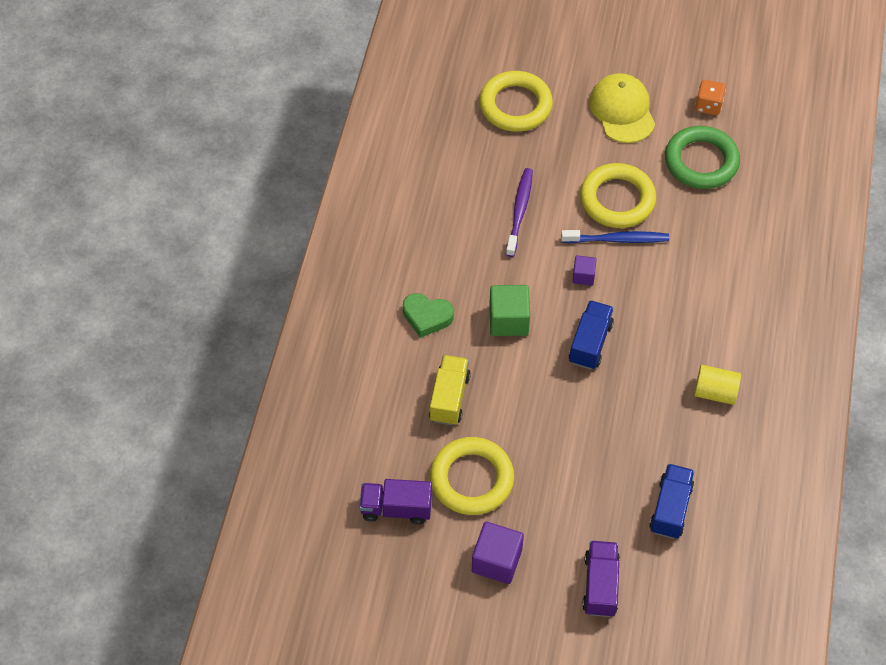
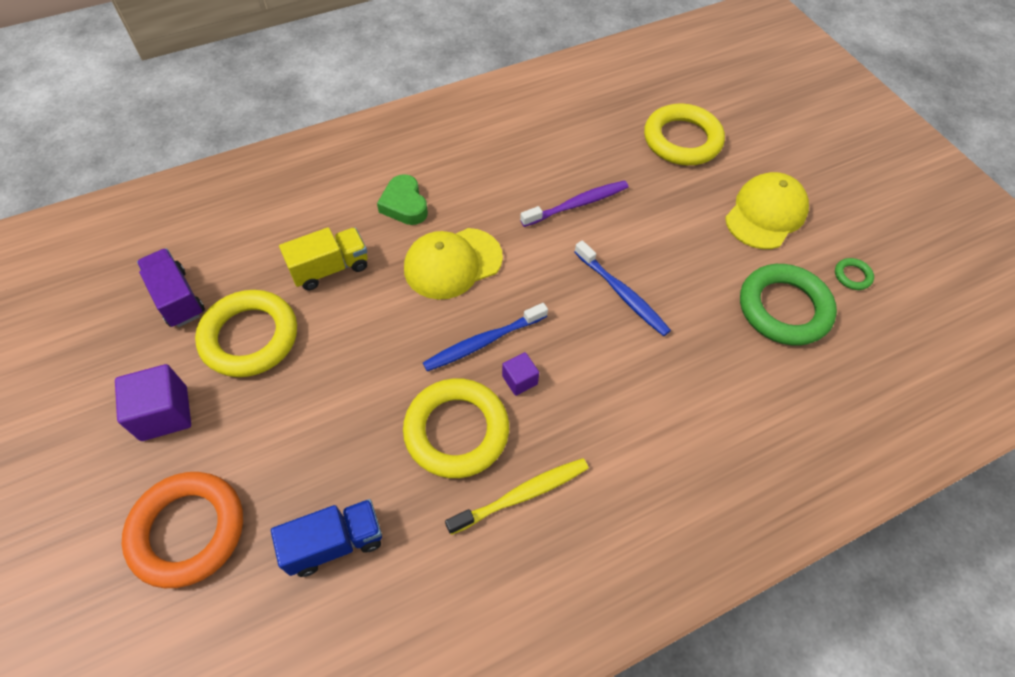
camera: 50 degrees right, 0 degrees up
green cube [489,285,530,336] -> yellow cap [404,228,503,300]
blue truck [569,300,614,370] -> blue toothbrush [423,303,548,371]
purple cube [572,256,597,286] -> purple cube moved to [502,352,539,396]
yellow ring [580,163,656,228] -> yellow ring moved to [403,378,509,478]
purple truck [582,540,620,617] -> orange ring [122,472,243,588]
yellow cylinder [694,365,741,405] -> yellow toothbrush [445,458,589,535]
orange dice [695,80,726,115] -> green ring [835,258,874,290]

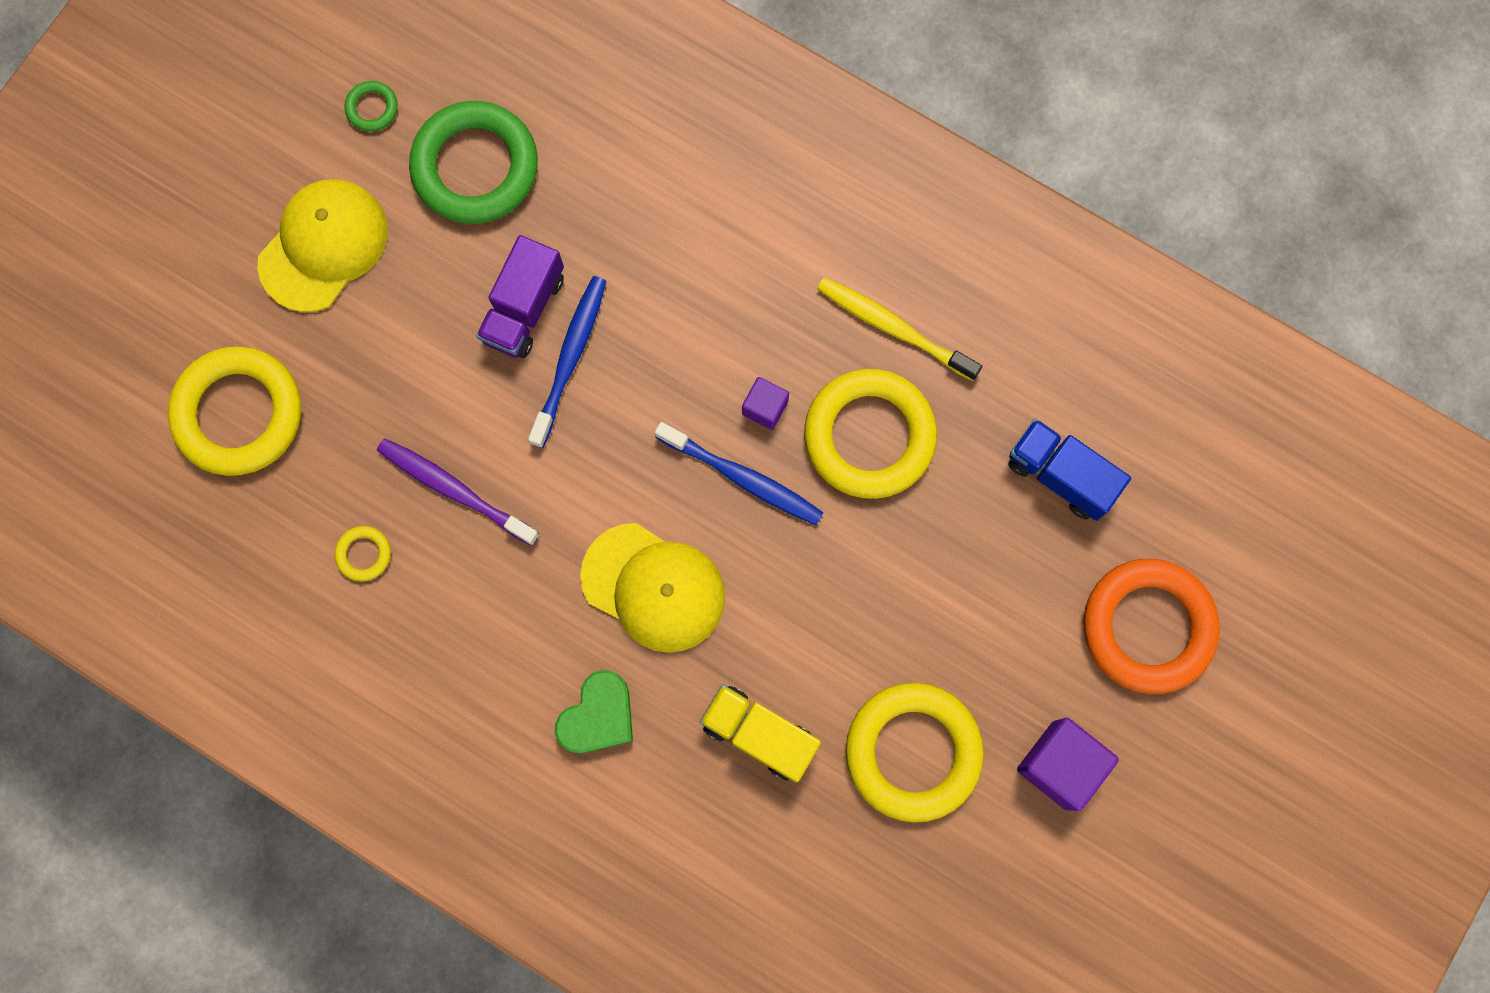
camera: 120 degrees left, 20 degrees up
purple truck [137,248,205,327] -> purple truck moved to [476,235,564,358]
yellow cap [725,172,809,249] -> yellow cap turned 120 degrees clockwise [257,179,388,312]
none -> yellow ring [334,526,391,581]

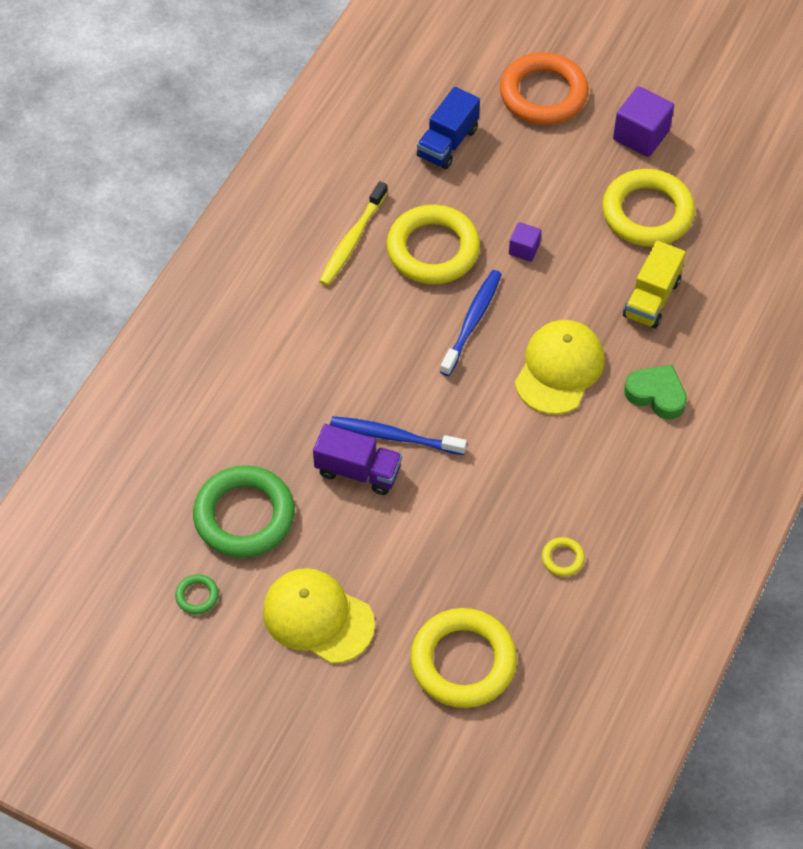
camera: 95 degrees left, 20 degrees down
purple toothbrush [377,438,539,546] -> none
purple cube [742,377,789,430] -> purple cube moved to [509,222,541,262]

